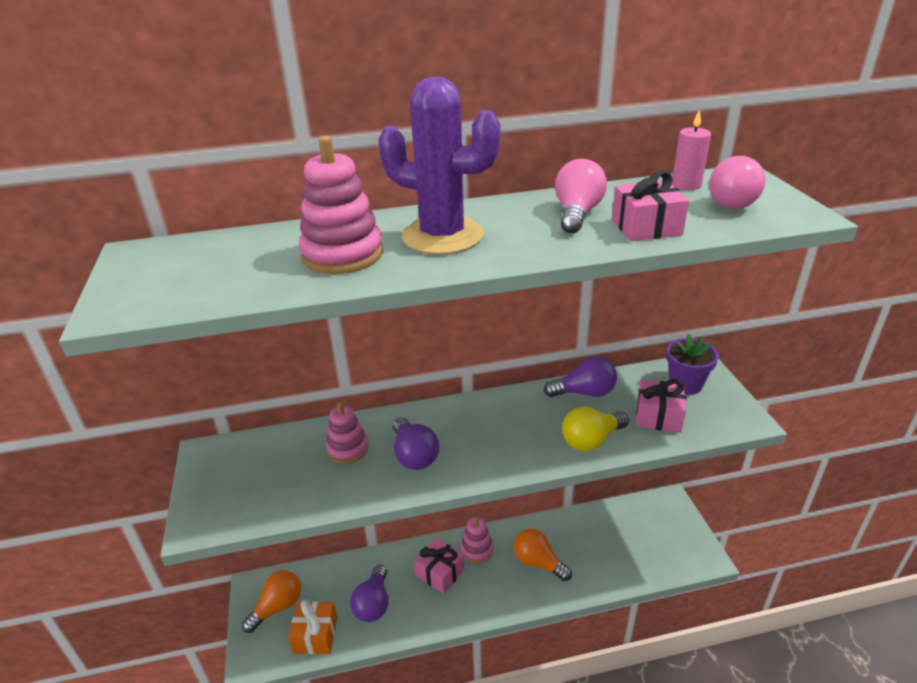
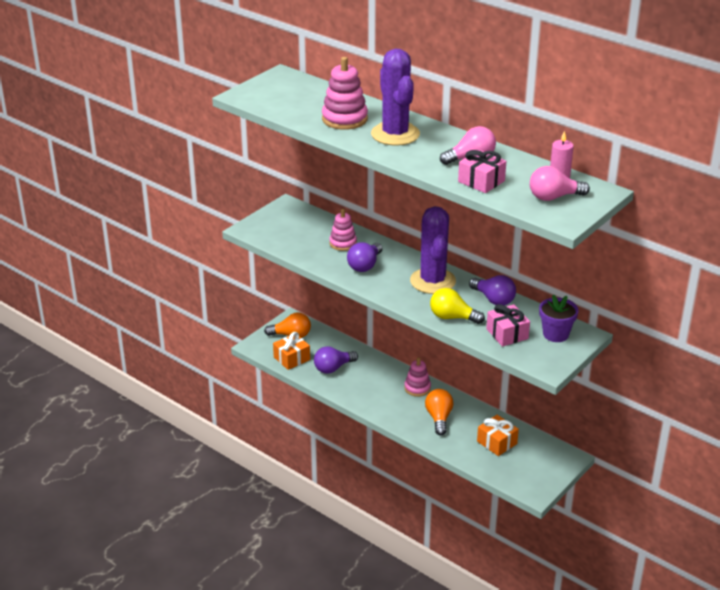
camera: 50 degrees right, 0 degrees up
pink gift [414,537,465,594] -> none
none -> purple cactus [410,206,456,294]
none -> orange gift [477,415,519,456]

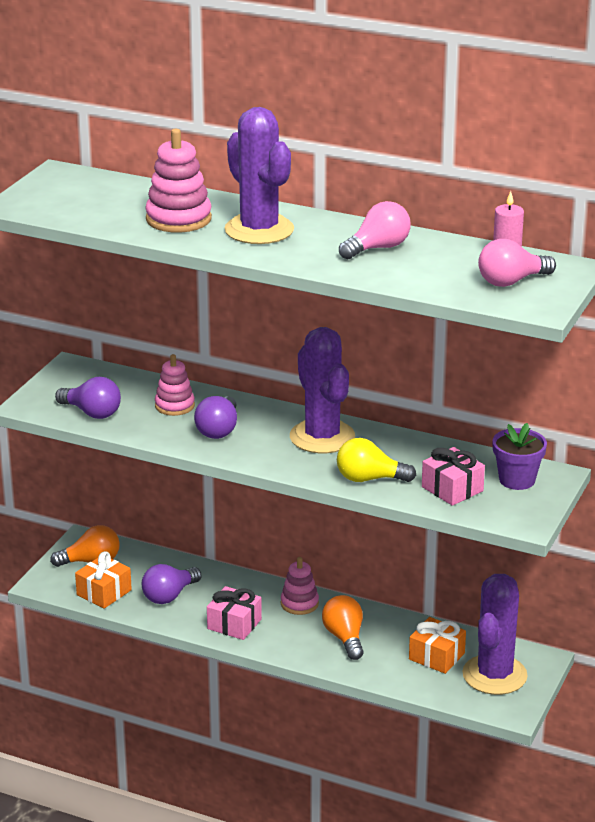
camera: 15 degrees left, 5 degrees down
pink gift [458,150,506,193] -> pink gift moved to [207,586,262,640]
purple light bulb [469,275,516,305] -> purple light bulb moved to [55,377,121,419]
none -> purple cactus [462,574,528,695]

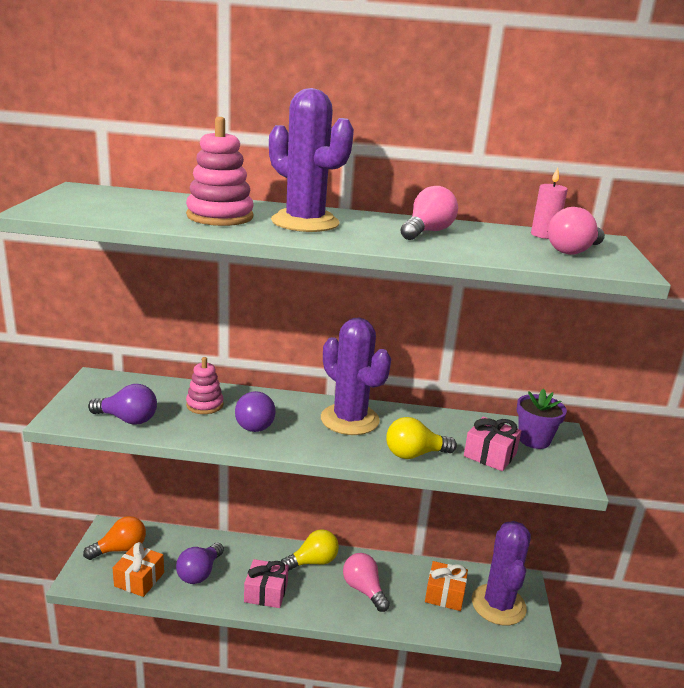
camera: 20 degrees left, 5 degrees down
pink stacking toy [281,557,319,615] -> yellow light bulb [281,529,339,571]
orange light bulb [322,595,364,660] -> pink light bulb [343,553,390,612]

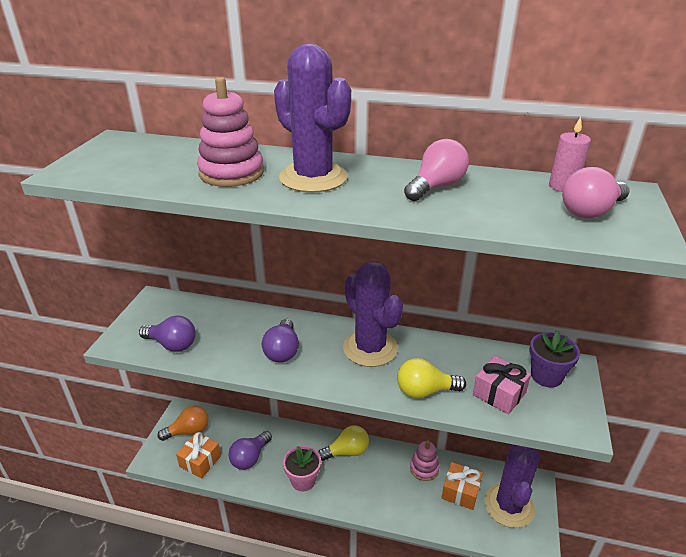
camera: 10 degrees right, 10 degrees up
pink stacking toy [186,357,223,414] -> pink stacking toy moved to [410,440,439,481]
pink gift [244,559,289,608] -> pink flower pot [283,445,321,491]
pink light bulb [343,553,390,612] -> none

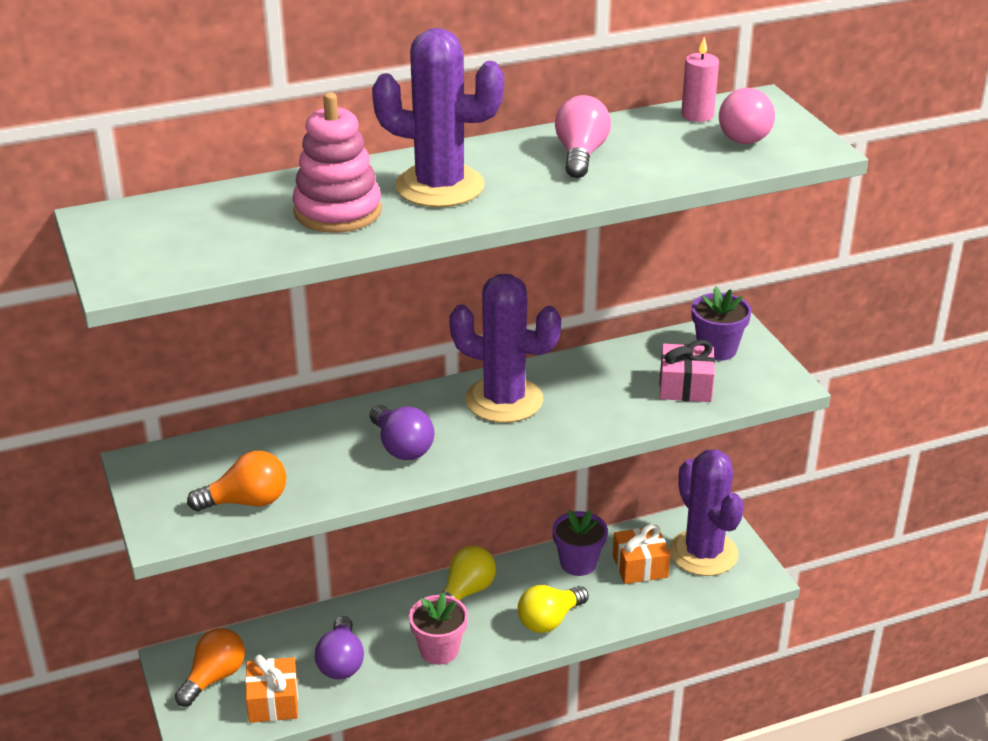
camera: 35 degrees left, 0 degrees up
purple light bulb [139,316,195,352] -> orange light bulb [187,451,286,511]
yellow light bulb [397,358,466,399] -> yellow light bulb moved to [518,585,589,633]
pink stacking toy [410,440,439,481] -> purple flower pot [552,510,608,576]

